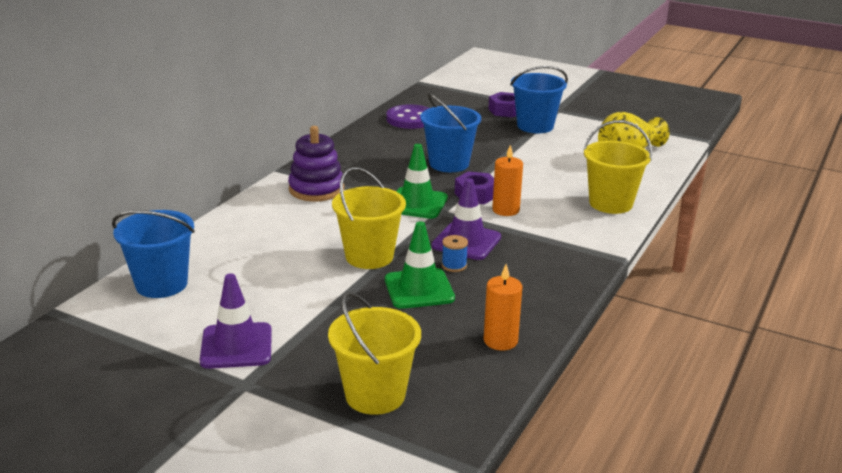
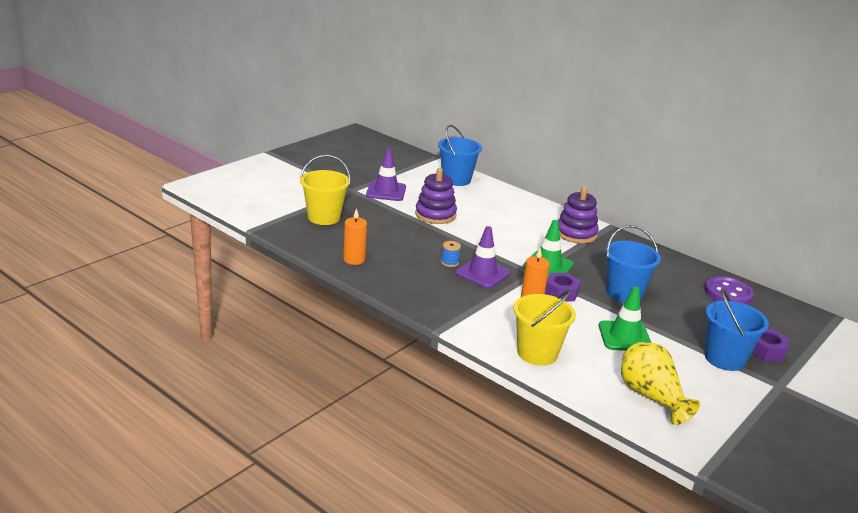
camera: 100 degrees right, 0 degrees up
yellow bucket [332,167,406,269] -> none
green traffic cone [385,221,455,309] -> green traffic cone moved to [599,287,651,351]
none -> purple stacking toy [415,168,457,224]

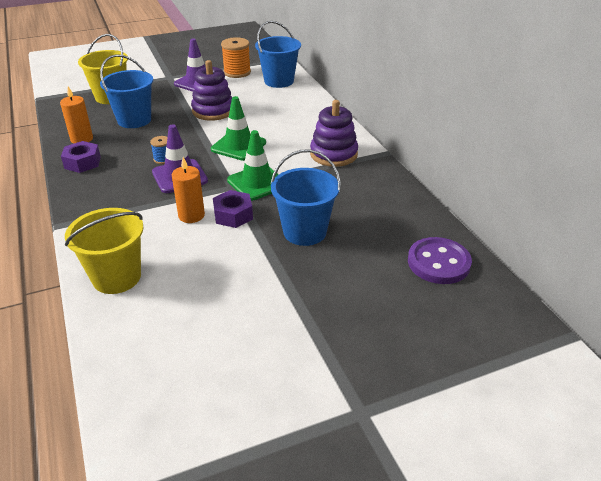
camera: 30 degrees right, 10 degrees up
green traffic cone [599,287,651,351] -> green traffic cone moved to [211,96,266,161]
yellow vase [621,342,700,425] -> none
blue bucket [705,288,769,371] -> blue bucket moved to [100,54,153,128]
purple nut [752,329,790,361] -> purple nut moved to [61,141,101,173]
none -> orange spool [221,37,251,78]

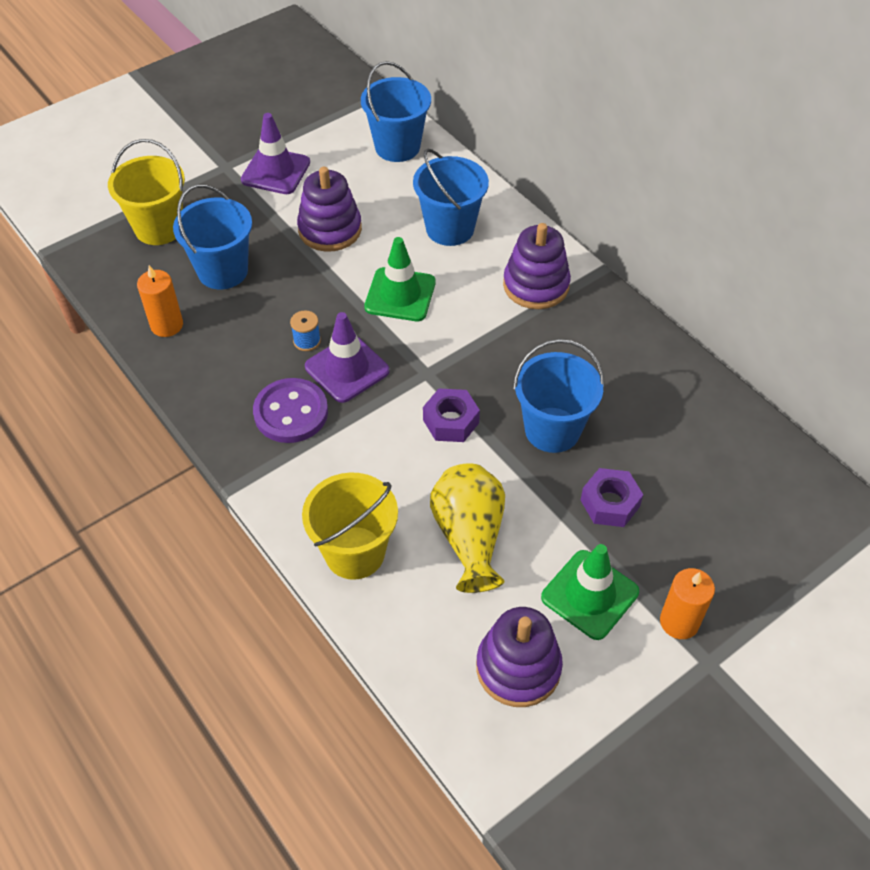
camera: 15 degrees left, 15 degrees up
purple nut [61,141,101,173] -> purple nut moved to [581,468,643,527]
orange candle [172,157,205,223] -> orange candle moved to [660,568,715,639]
orange spool [221,37,251,78] -> none
green traffic cone [227,130,279,201] -> green traffic cone moved to [541,544,639,640]
purple button [408,237,472,284] -> purple button moved to [253,378,328,443]
none -> blue bucket [413,148,489,246]
none -> yellow vase [430,464,505,593]
none -> purple stacking toy [476,607,563,707]

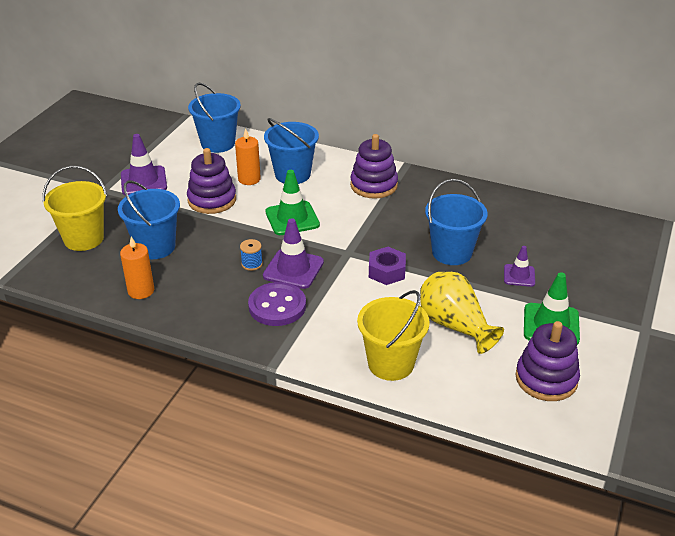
camera: 30 degrees left, 15 degrees down
purple nut [581,468,643,527] -> purple traffic cone [504,246,535,287]
orange candle [660,568,715,639] -> orange candle moved to [235,128,261,185]

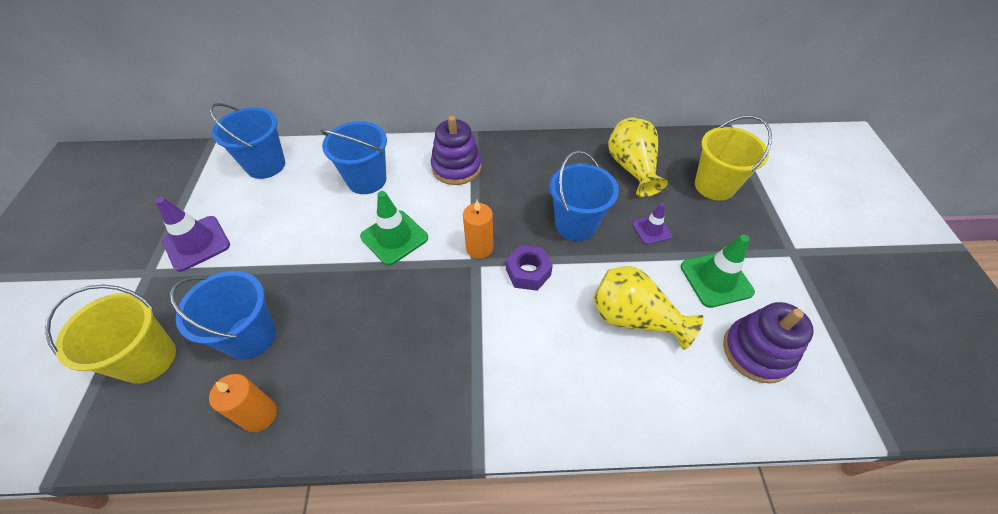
camera: 25 degrees left, 15 degrees up
purple stacking toy [187,148,236,214] -> none
orange candle [235,128,261,185] -> orange candle moved to [463,200,493,259]
blue spool [240,239,263,271] -> none
purple button [248,282,306,326] -> none
purple traffic cone [263,218,324,289] -> none
yellow bucket [357,290,430,381] -> yellow bucket moved to [695,115,772,201]
none -> yellow vase [608,117,668,197]

